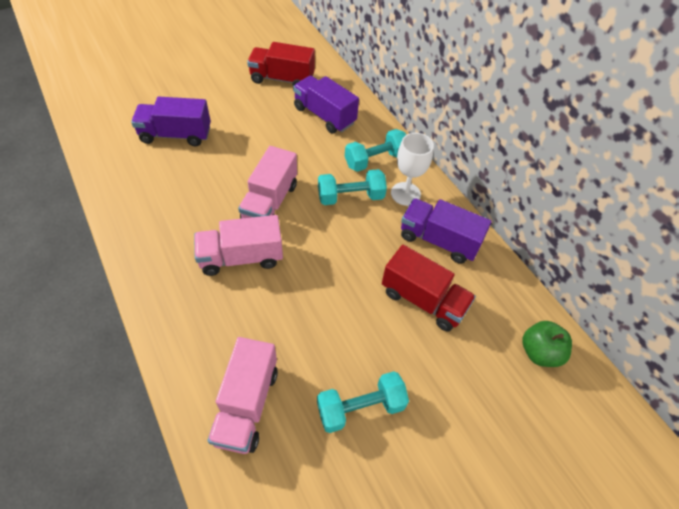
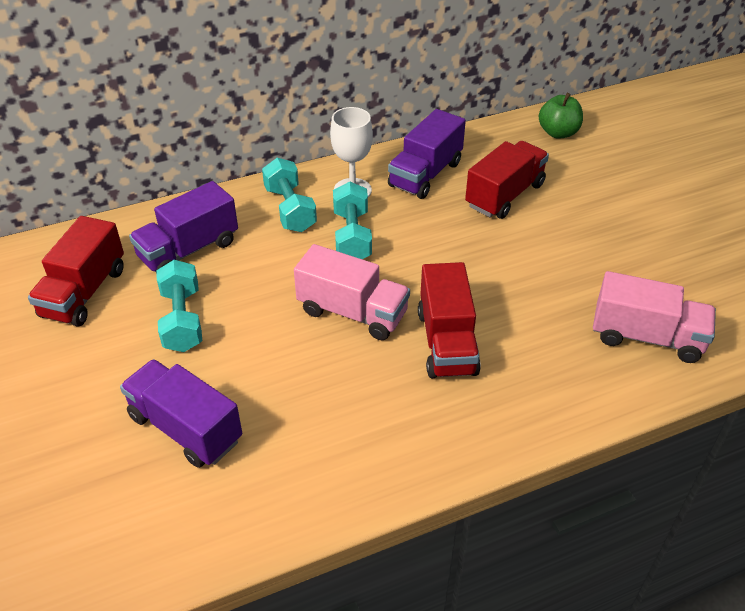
camera: 80 degrees left, 10 degrees down
purple truck [131,97,211,146] -> purple truck turned 120 degrees clockwise [120,359,242,468]
pink truck [194,215,283,276] -> red truck [418,262,481,378]
turquoise dumbbell [317,371,409,433] -> turquoise dumbbell moved to [156,260,202,352]

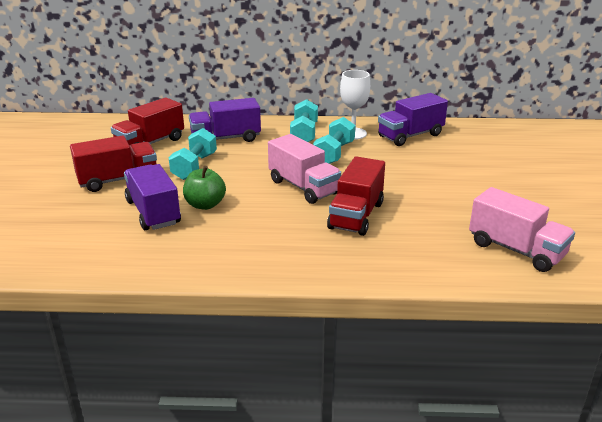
camera: 25 degrees right, 15 degrees down
red truck [465,141,549,219] -> red truck moved to [70,136,157,192]
green apple [539,93,583,138] -> green apple moved to [183,166,226,210]

